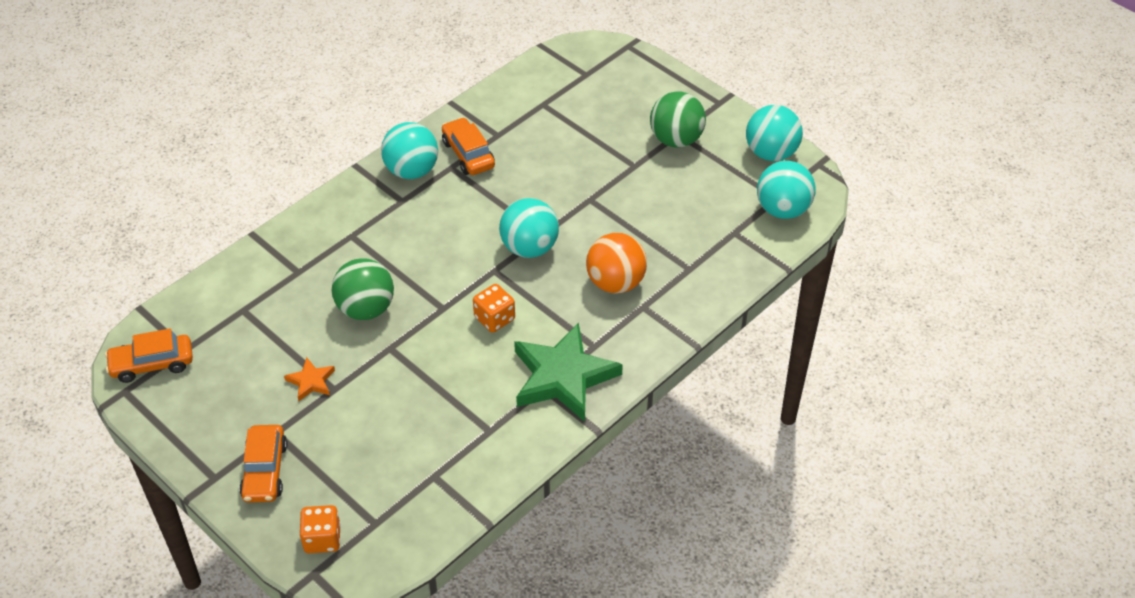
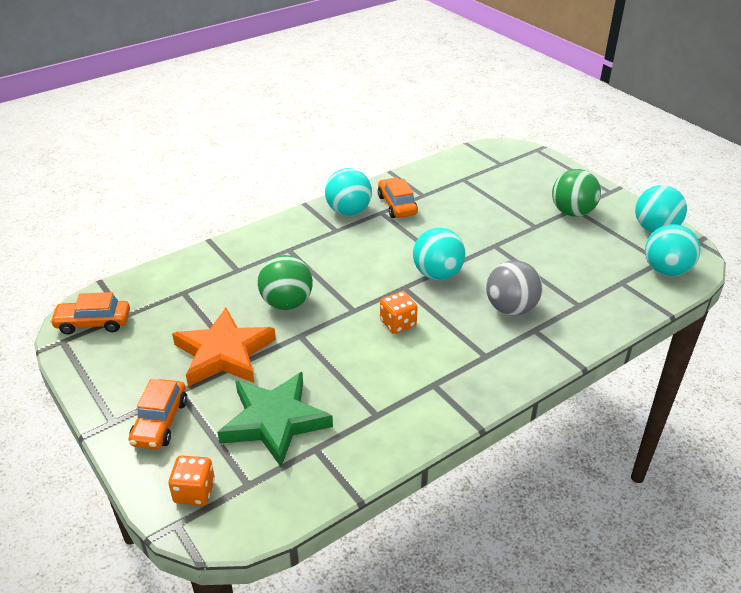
camera: 10 degrees right, 10 degrees down
orange star [284,357,335,401] -> orange star [172,307,276,387], size x2.23
green star [514,322,623,422] -> green star moved to [217,372,333,467]
orange ball [586,233,647,293] -> grey ball [486,260,542,316]

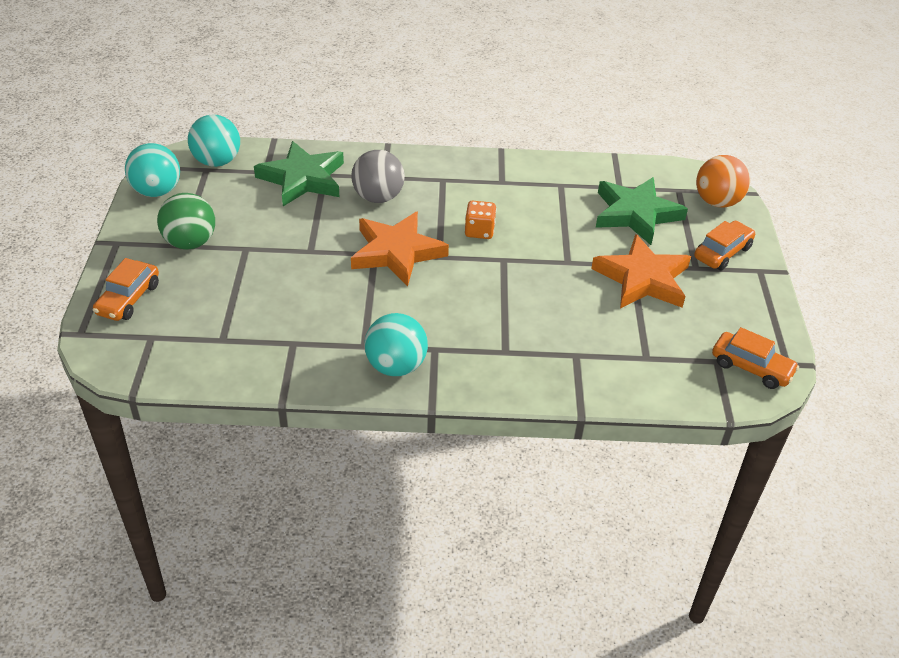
camera: 145 degrees left, 5 degrees up
orange dice [168,456,215,506] -> orange ball [696,155,750,208]
green ball [258,255,313,310] -> none
orange car [377,178,418,218] -> orange car moved to [93,258,159,321]
turquoise ball [413,228,466,280] -> orange star [351,212,449,286]
none -> green star [254,141,344,206]

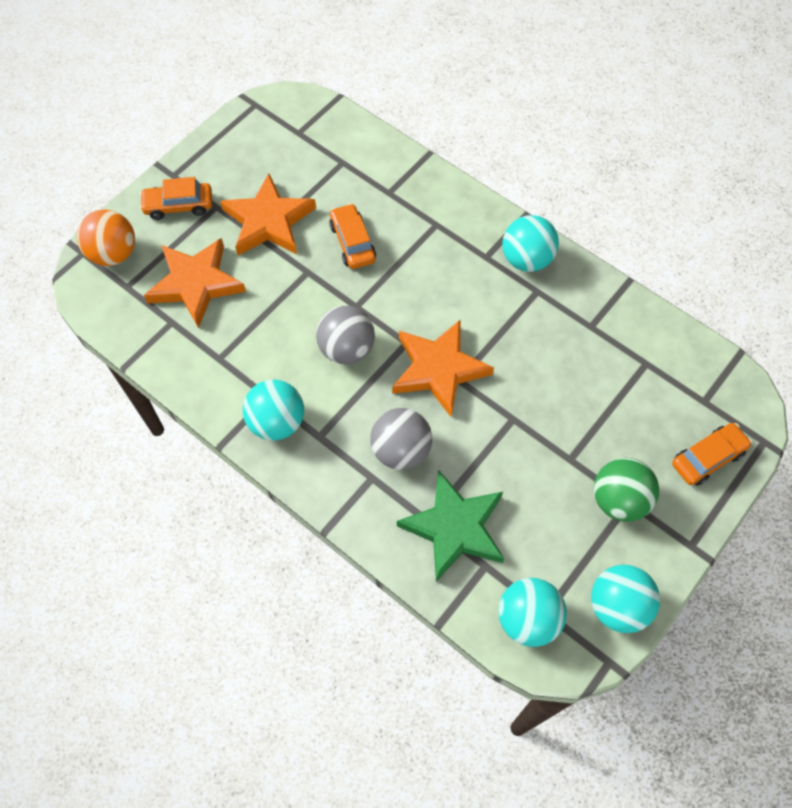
camera: 140 degrees left, 20 degrees up
orange dice [465,200,496,239] -> grey ball [316,306,375,364]
green star [596,177,688,245] -> orange star [144,238,246,328]
orange car [712,327,799,389] -> orange car moved to [329,203,376,269]
none -> turquoise ball [243,380,304,440]

